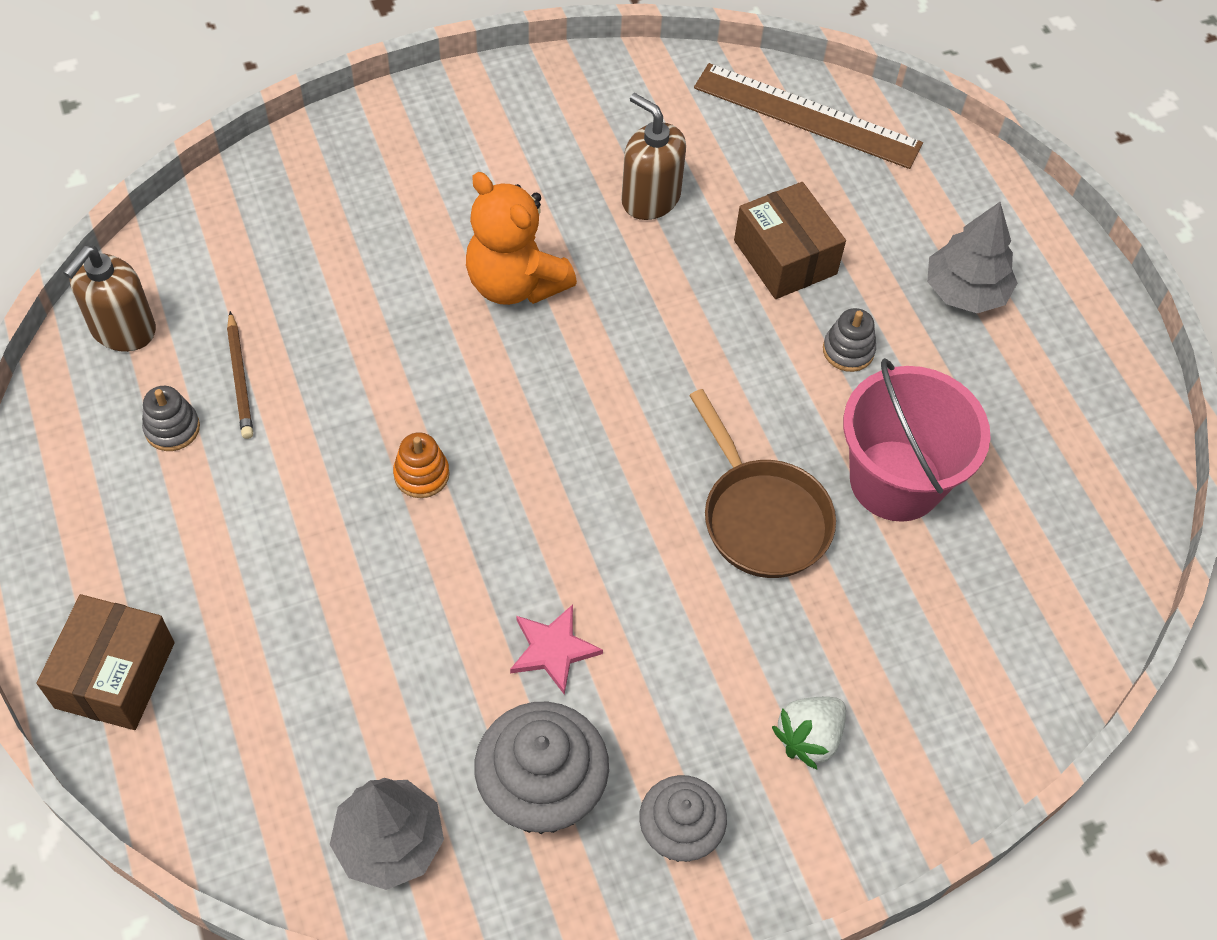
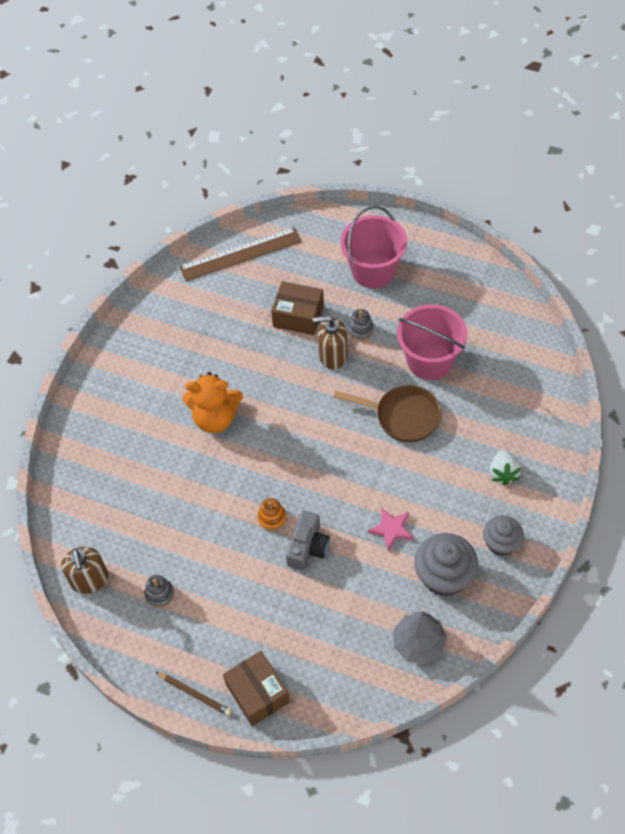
camera: 40 degrees left, 0 degrees up
brown pencil [227,311,253,439] -> brown pencil moved to [156,672,232,716]
brown soap dispenser [621,93,686,220] -> brown soap dispenser moved to [313,315,348,370]
grey tree [927,202,1017,313] -> pink bucket [340,206,407,288]
none -> grey camera [286,511,330,571]

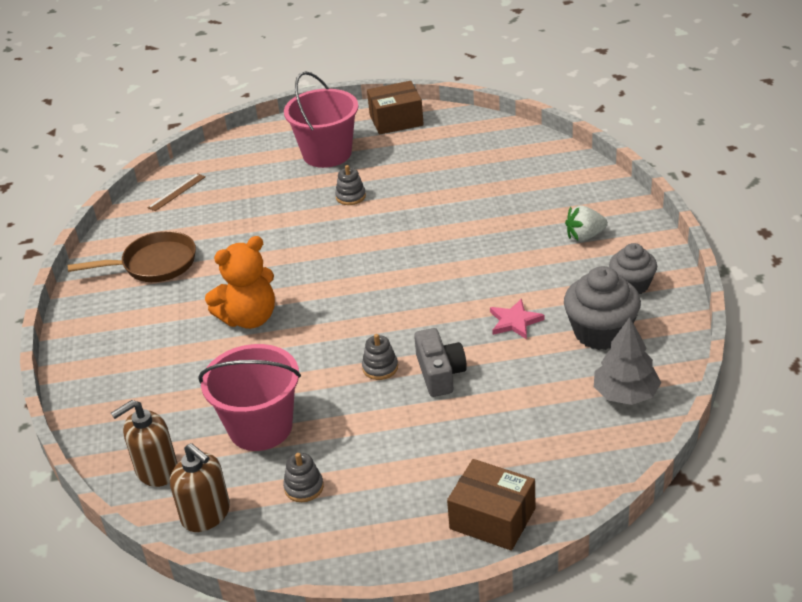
camera: 30 degrees left, 20 degrees down
brown pencil [156,672,232,716] -> none
brown ruler [179,227,302,281] -> brown ruler [147,174,205,211], size x0.48
orange stacking toy [258,498,286,531] -> grey stacking toy [362,334,398,380]
brown box [271,281,324,335] -> brown box moved to [367,81,424,135]
brown soap dispenser [313,315,348,370] -> brown soap dispenser moved to [111,400,178,487]
brown pan [334,385,441,442] -> brown pan moved to [68,231,196,282]
pink bucket [397,304,467,380] -> pink bucket moved to [198,344,301,451]
white strawberry [490,449,521,485] -> white strawberry turned 105 degrees clockwise [565,205,608,241]

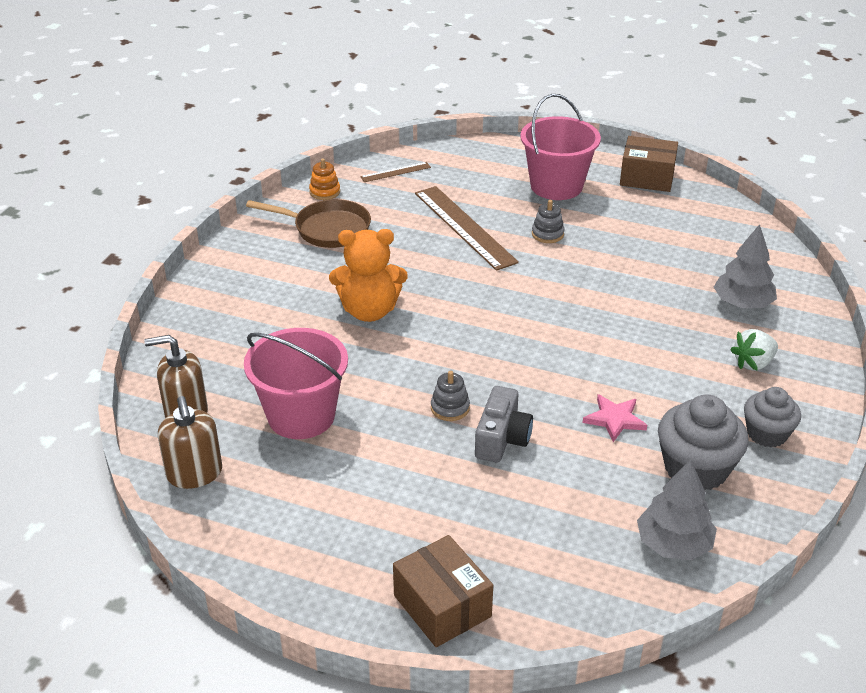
camera: 25 degrees right, 0 degrees up
grey stacking toy [283,453,324,502] -> none
white strawberry [565,205,608,241] -> white strawberry turned 45 degrees counterclockwise [730,329,778,371]
none -> orange stacking toy [309,158,340,200]
none -> brown ruler [415,186,519,271]
none -> grey tree [714,224,777,308]

